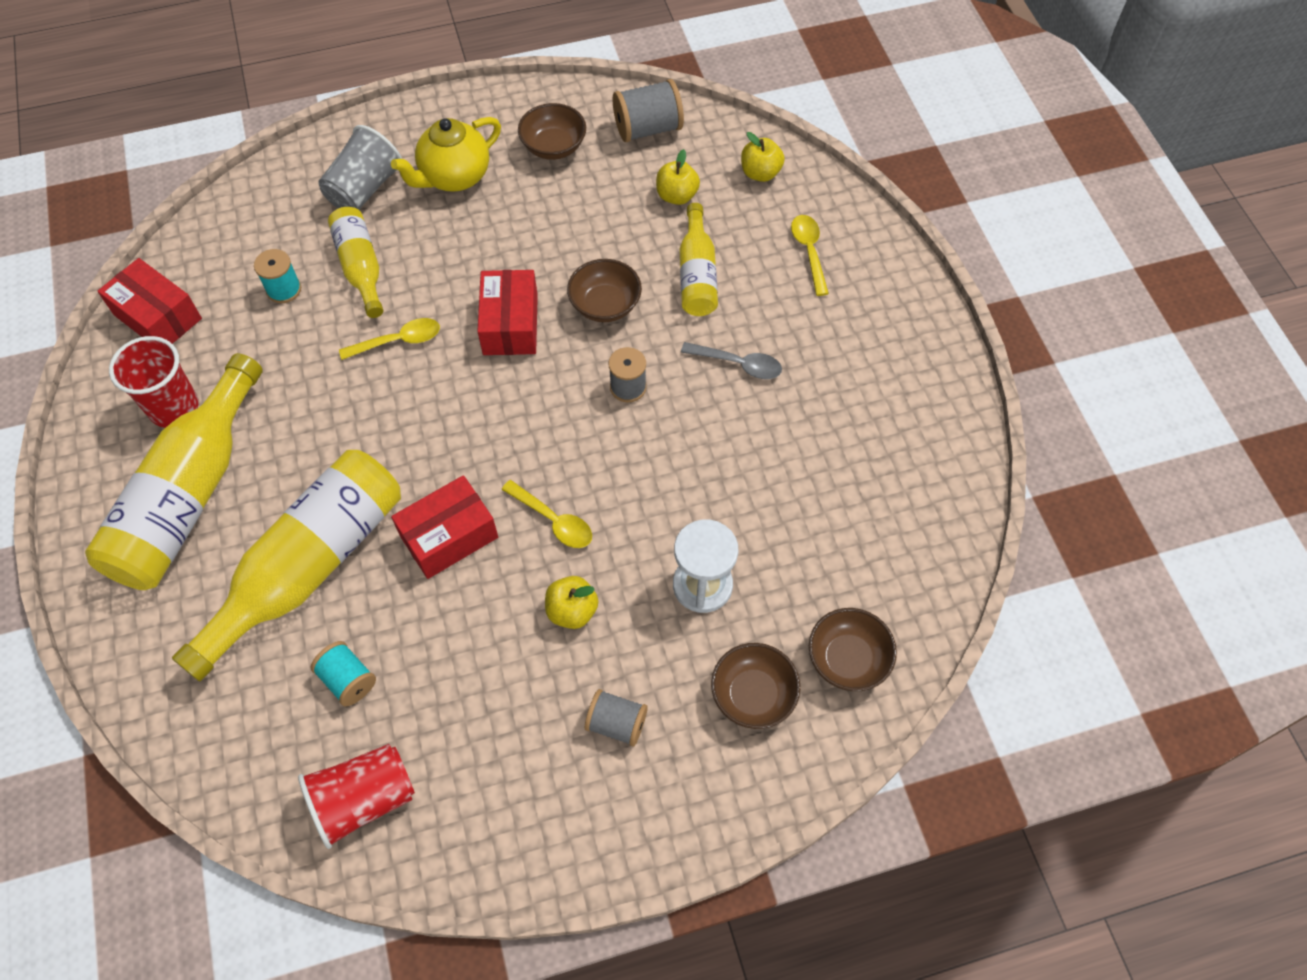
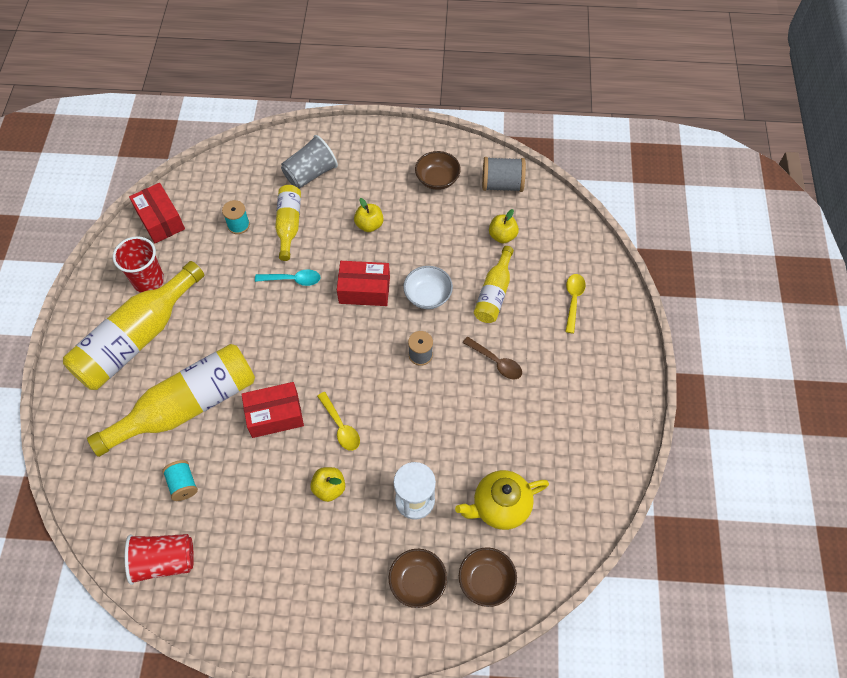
camera: 20 degrees right, 0 degrees up
yellow spoon [339,318,440,360] -> turquoise spoon [255,269,321,286]
yellow teapot [391,117,501,192] -> yellow teapot moved to [455,470,549,530]
red box [477,270,538,355] -> red box turned 75 degrees clockwise [337,261,390,306]
brown bowl [567,259,642,322] -> white bowl [403,266,453,309]
grey spool [585,689,648,747] -> none
grey spoon [681,342,782,379] -> brown spoon [462,337,522,379]
yellow apple [741,132,785,182] -> yellow apple moved to [354,198,384,232]

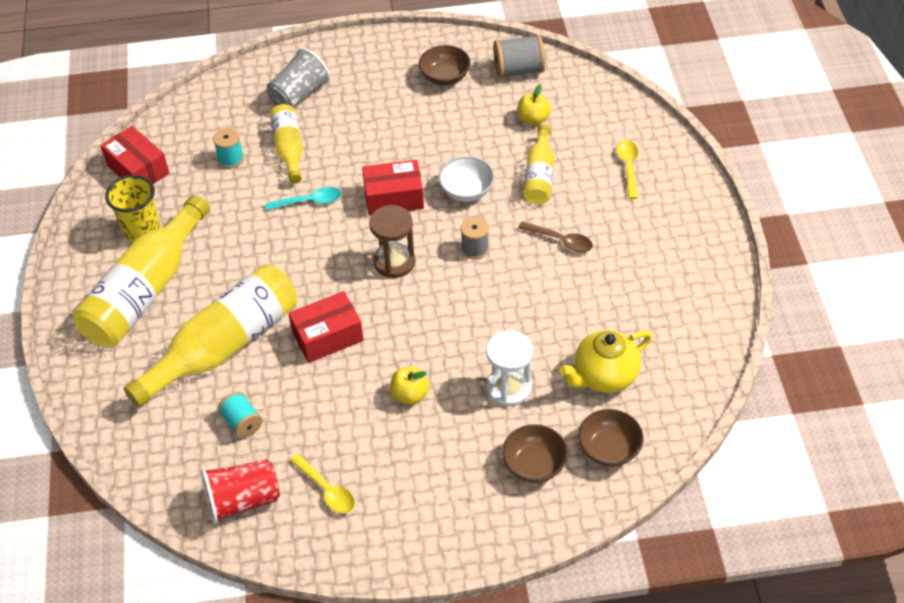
camera: 10 degrees left, 10 degrees down
red cup [113,236,164,293] -> yellow cup [105,175,160,243]
yellow spoon [317,392,360,451] -> yellow spoon moved to [290,454,355,514]
yellow apple [354,198,384,232] -> none
none -> brown hourglass [369,205,415,278]

